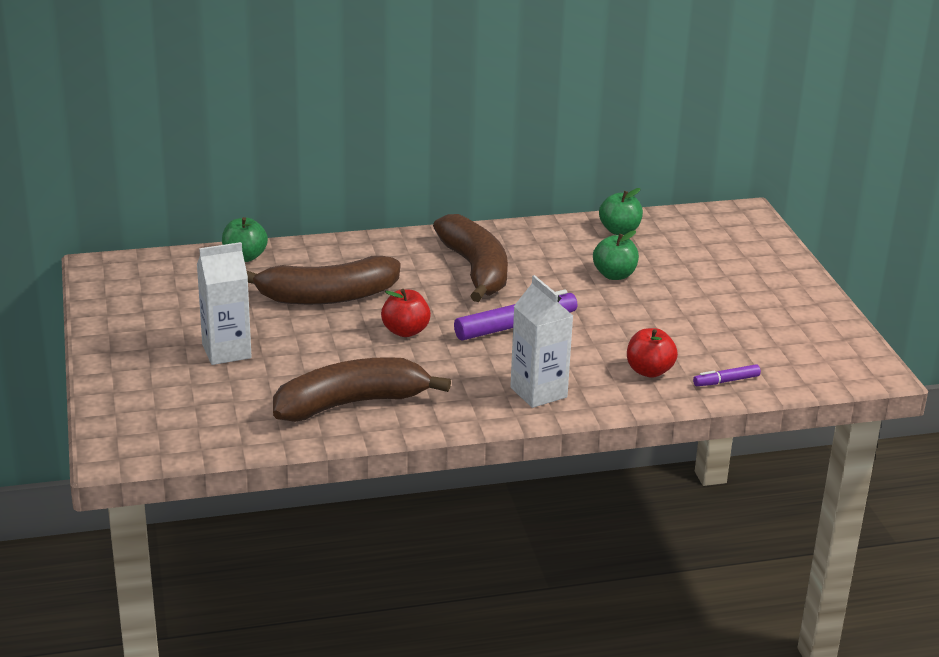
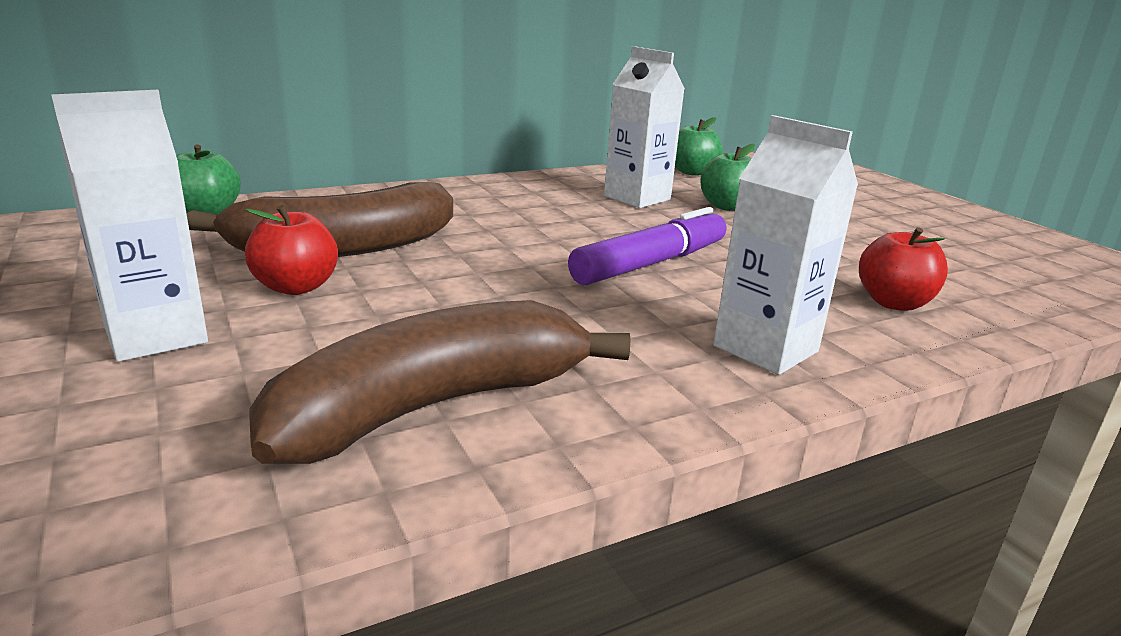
camera: 15 degrees left, 5 degrees down
red apple [381,289,431,337] -> red apple moved to [245,205,338,295]
brown banana [433,214,508,302] -> none
purple marker [693,364,761,386] -> none
none -> white carton [604,46,685,208]

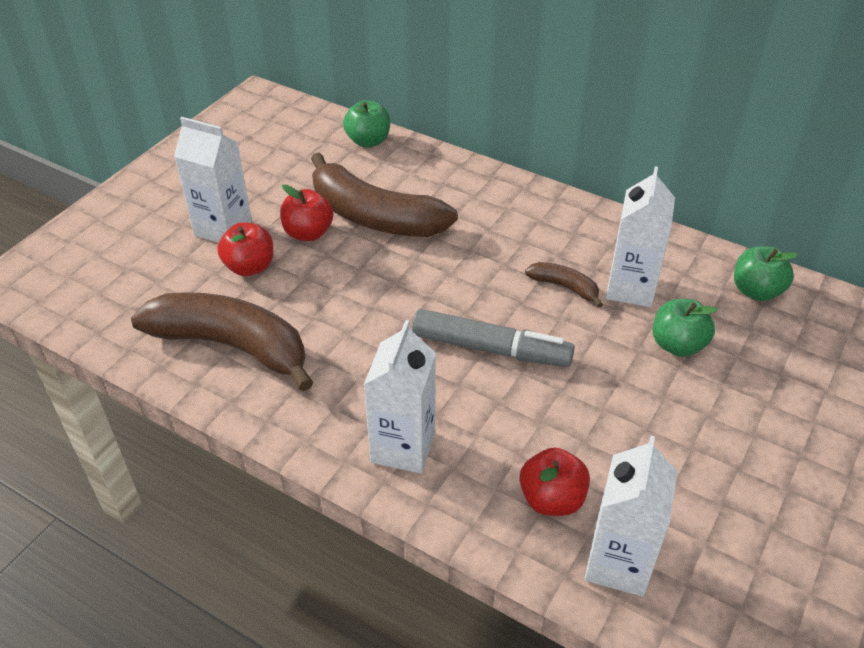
camera: 60 degrees right, 20 degrees up
purple marker [568,207,726,285] -> grey marker [412,309,575,367]
none -> red apple [217,222,273,276]
none -> brown banana [525,262,603,308]
none -> white carton [584,436,678,597]

